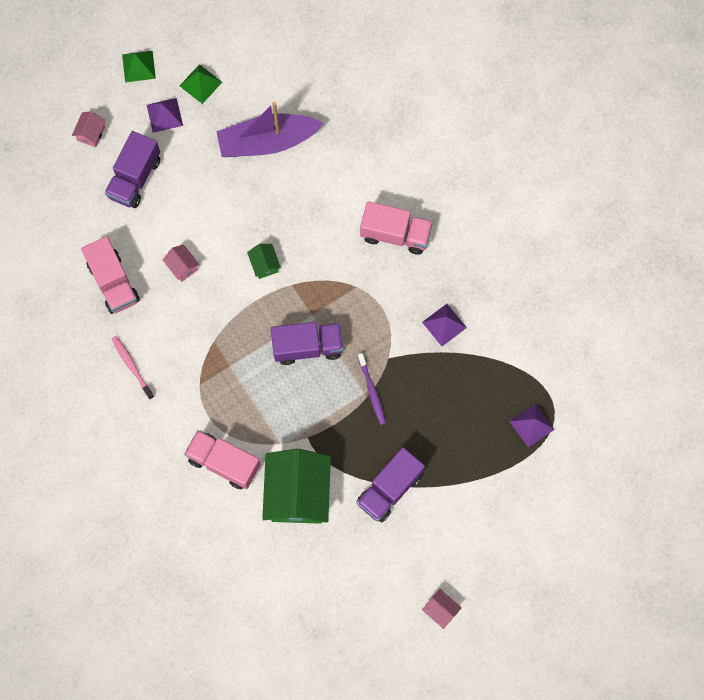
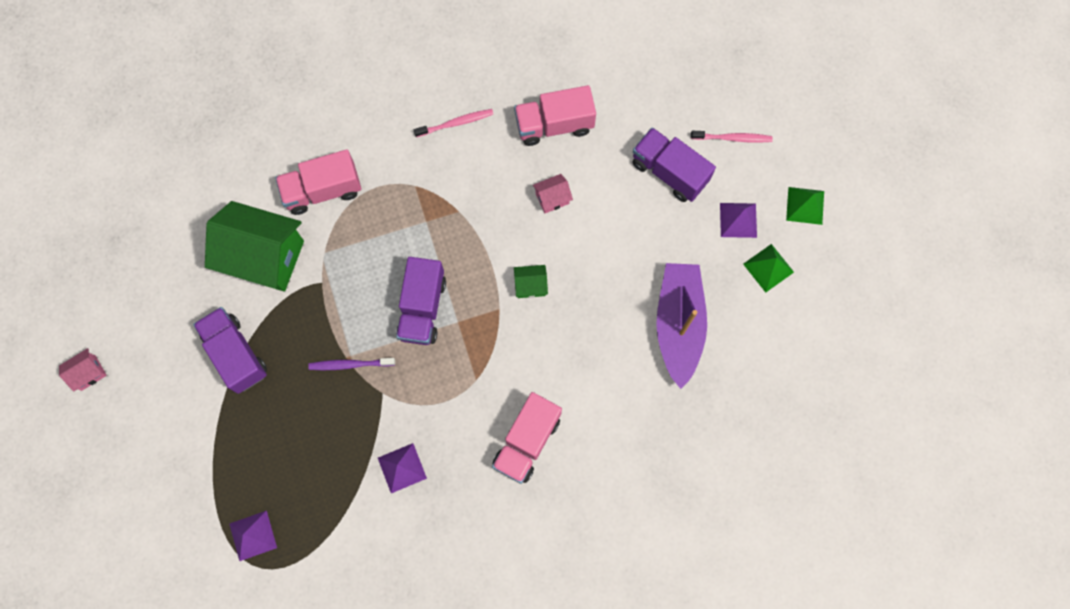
camera: 105 degrees right, 0 degrees up
pink house [72,111,106,147] -> pink toothbrush [691,131,773,143]
pink truck [184,430,261,489] -> pink truck turned 150 degrees counterclockwise [275,149,361,215]

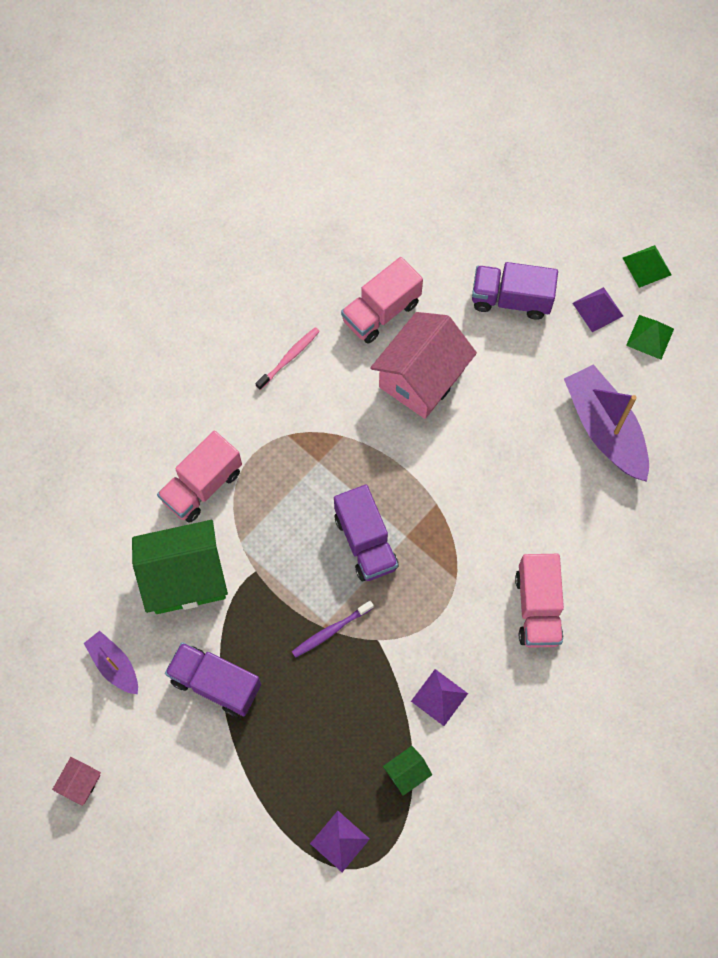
camera: 30 degrees left, 5 degrees down
green house [514,265,548,298] -> green house moved to [383,746,432,796]
pink house [533,174,573,213] -> pink house [370,312,477,419], size x2.34
pink toothbrush [691,131,773,143] -> none
none -> purple boat [84,631,138,694]

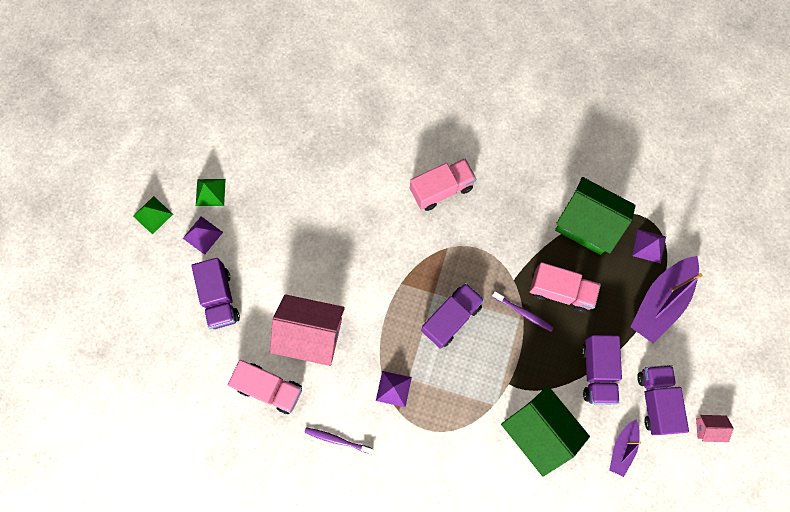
camera: 115 degrees left, 5 degrees up
pink truck [157,431,242,523] -> pink truck moved to [530,262,601,313]
pink toothbrush [255,327,320,390] -> purple toothbrush [304,427,374,454]
green house [383,746,432,796] -> green house [555,177,636,255], size x2.34
purple pyramid [411,669,468,726] -> purple pyramid moved to [376,371,412,407]
purple boat [564,364,649,482] -> purple boat moved to [631,256,703,344]
none -> purple truck [637,365,689,435]

